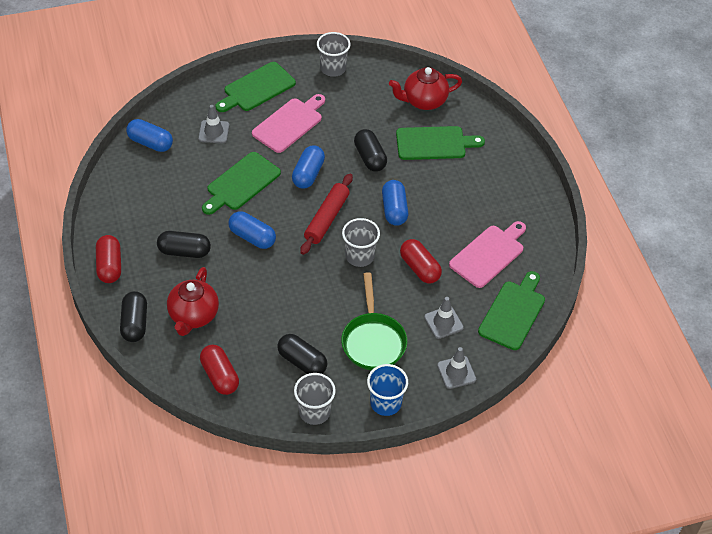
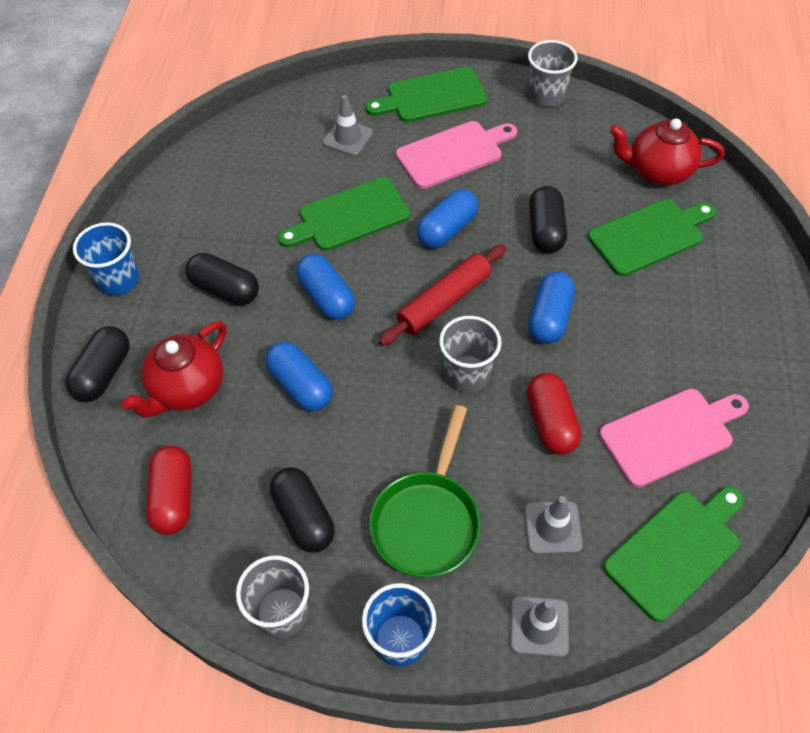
camera: 25 degrees right, 5 degrees up
red capsule [96,235,121,283] -> blue cup [73,222,139,296]
blue capsule [126,119,173,152] -> blue capsule moved to [265,342,333,411]
green cutting board [396,126,485,160] -> green cutting board turned 45 degrees counterclockwise [588,199,716,276]

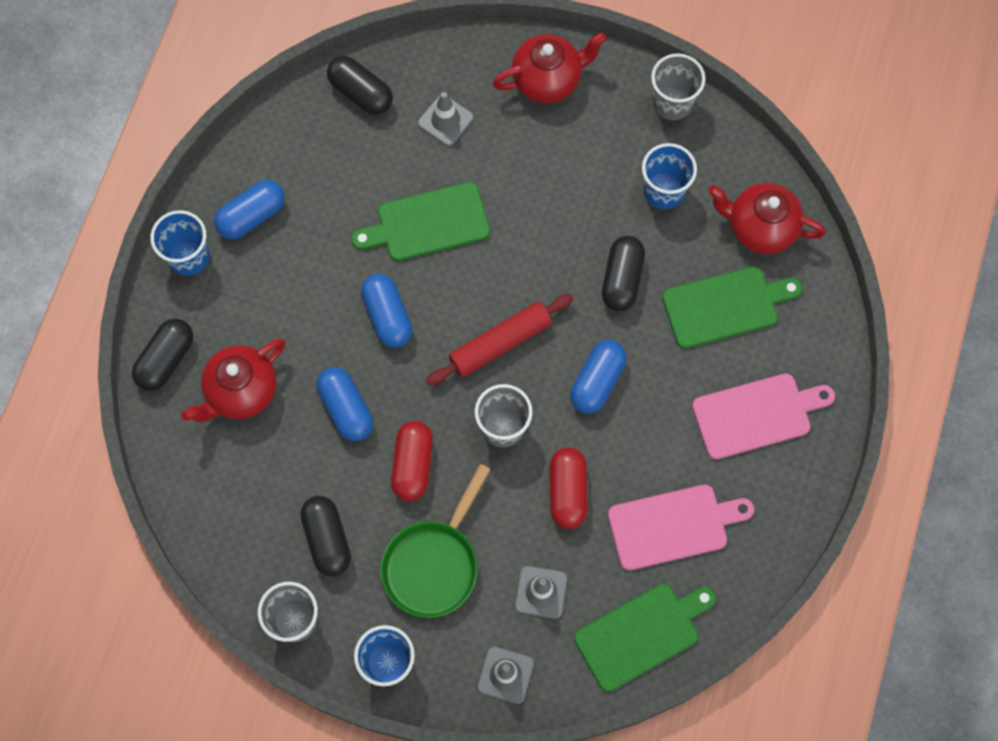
camera: 10 degrees right, 15 degrees up
red capsule [146,446,191,535] -> red capsule moved to [391,421,433,501]
black capsule [185,253,259,305] -> black capsule moved to [327,56,393,115]
green cutting board [366,67,487,122] -> red teapot [493,32,607,103]
pink cutting board [396,121,517,189] -> pink cutting board moved to [692,373,835,459]
blue capsule [417,189,479,248] -> blue capsule moved to [214,180,285,239]
none -> blue cup [642,143,697,209]

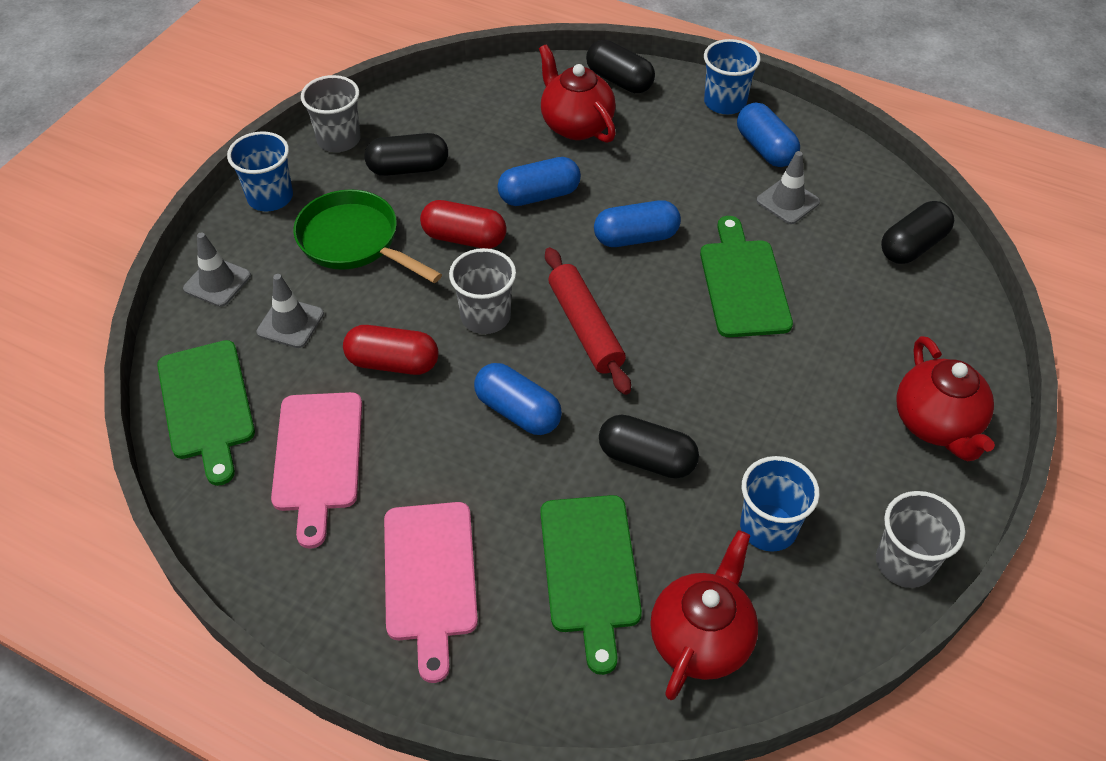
camera: 100 degrees right, 20 degrees down
grey traffic cone [418,92,474,146] -> grey traffic cone moved to [756,151,820,224]

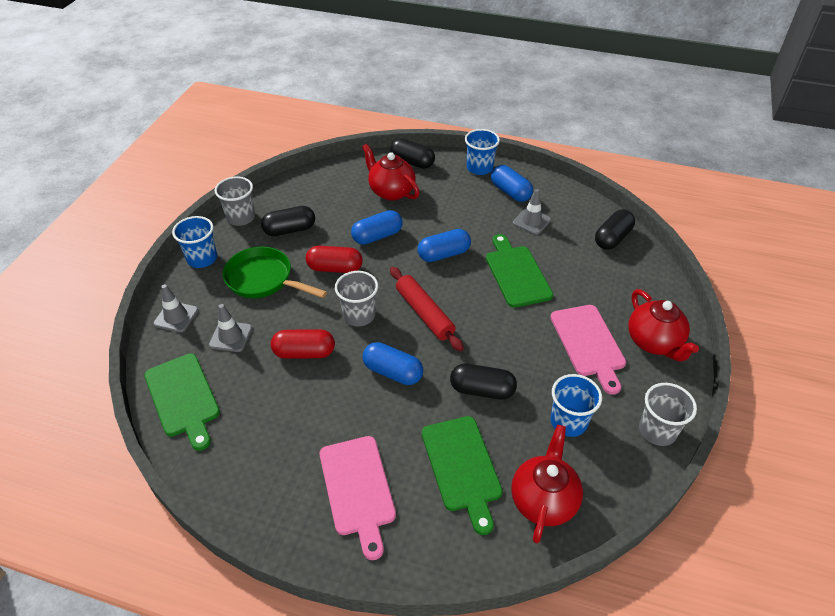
camera: 10 degrees left, 5 degrees down
pink cutting board [271,392,362,549] -> pink cutting board moved to [550,305,626,395]

